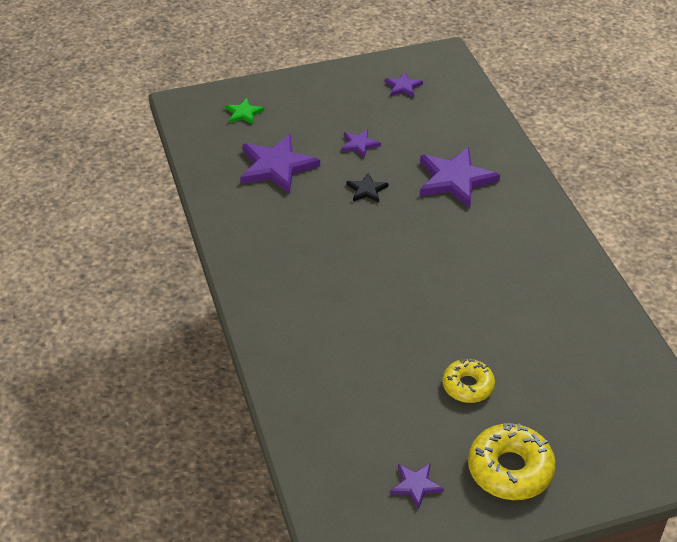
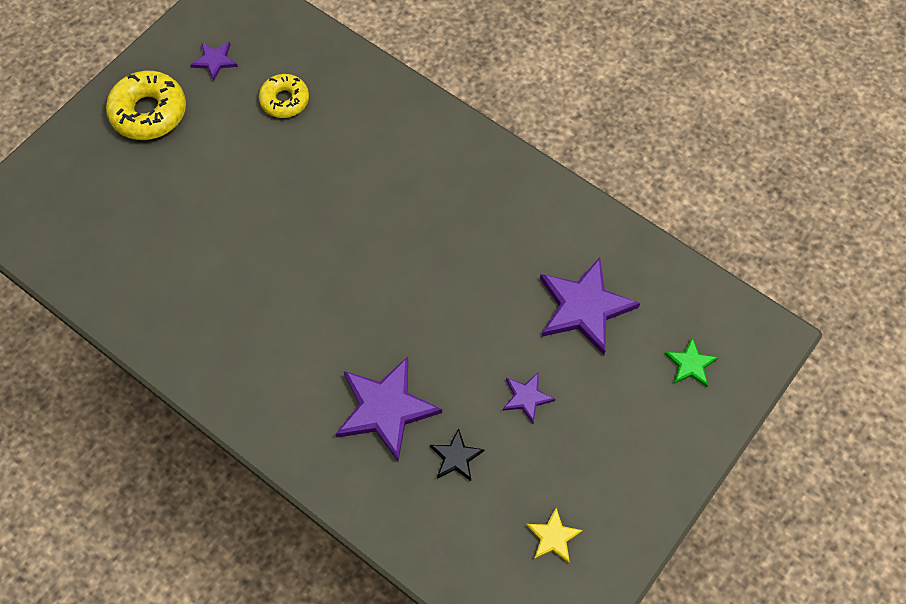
camera: 145 degrees right, 20 degrees up
black star [346,173,388,203] -> black star moved to [430,429,484,481]
purple star [385,72,423,97] -> yellow star [526,508,583,563]
yellow donut [442,358,495,403] -> yellow donut moved to [259,74,309,118]

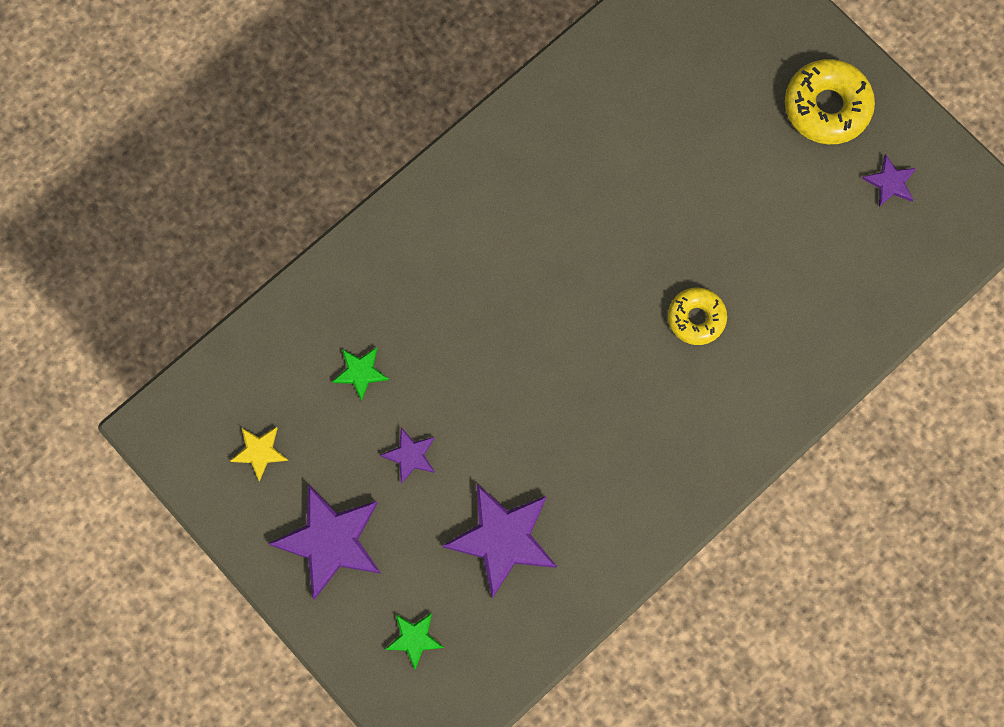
camera: 100 degrees right, 10 degrees up
yellow donut [259,74,309,118] -> yellow donut moved to [668,288,727,345]
purple star [336,356,442,461] -> purple star moved to [268,484,381,600]
black star [430,429,484,481] -> green star [332,347,389,401]

